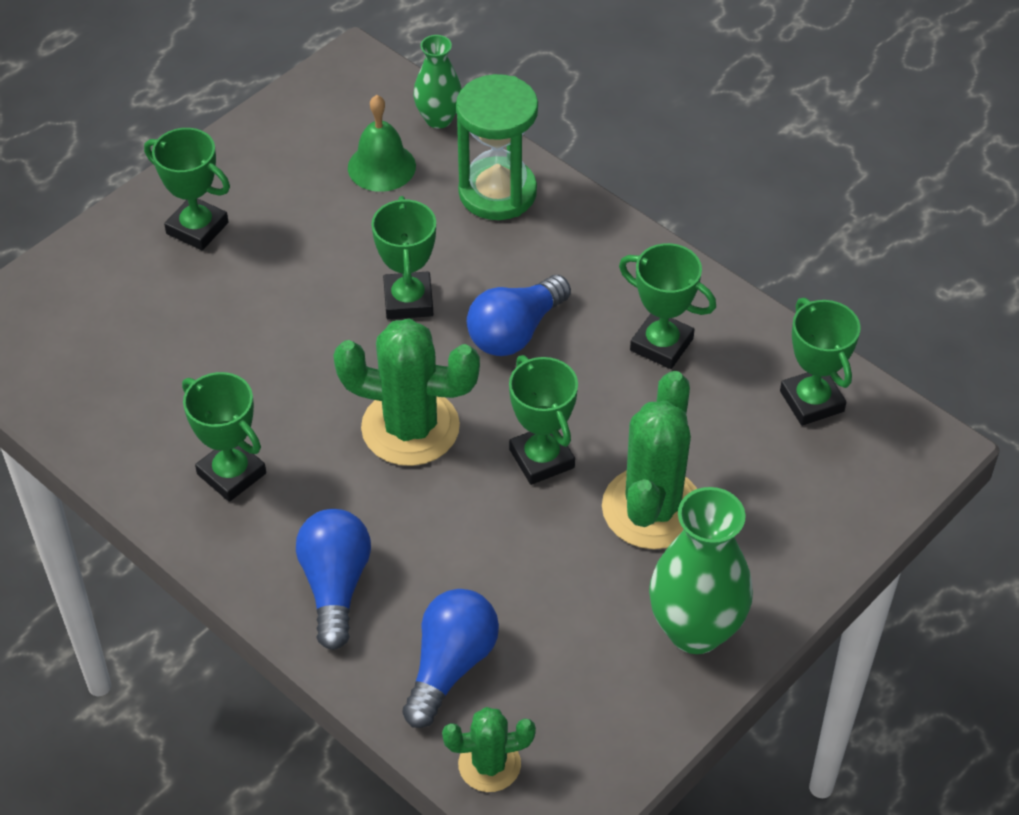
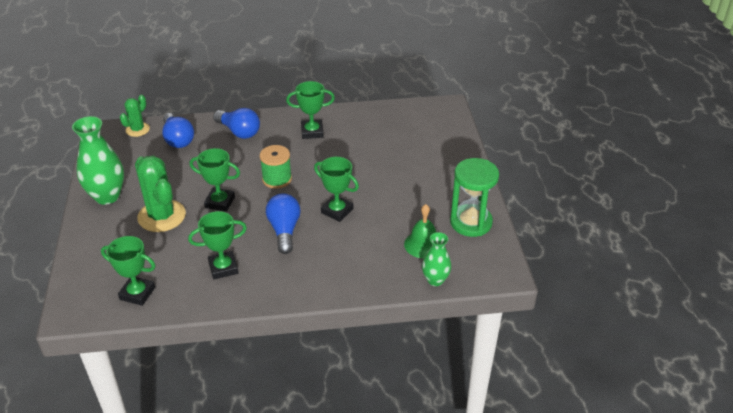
camera: 130 degrees right, 10 degrees down
green trophy [144,128,230,250] -> none
green cactus [333,318,480,466] -> green spool [260,145,292,189]
green hourglass [456,74,538,220] -> green hourglass moved to [450,158,499,237]

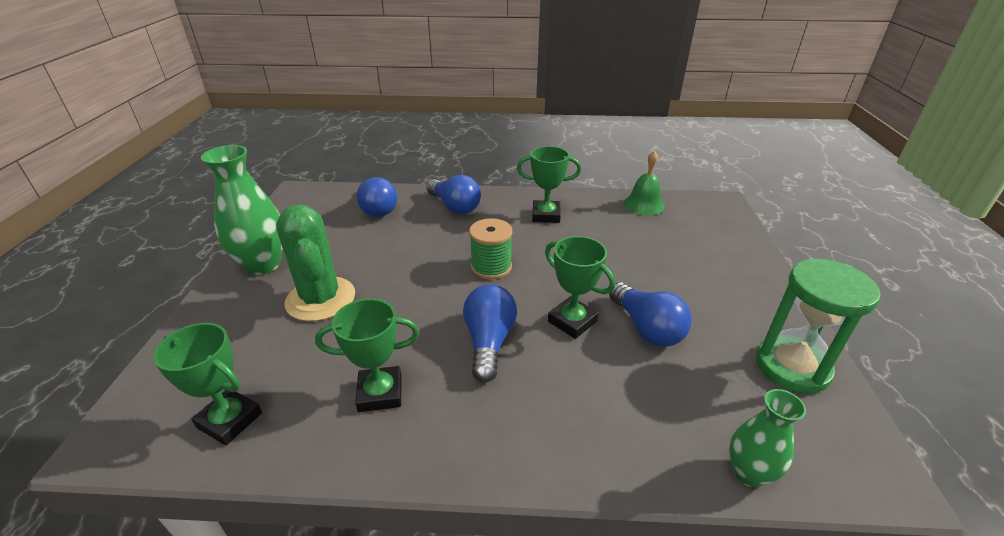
camera: 10 degrees right, 5 degrees down
green cactus [120,95,150,137] -> none
green trophy [190,148,240,212] -> none
green bell [404,204,436,258] -> green bell moved to [623,150,665,216]
none -> blue light bulb [609,282,692,347]

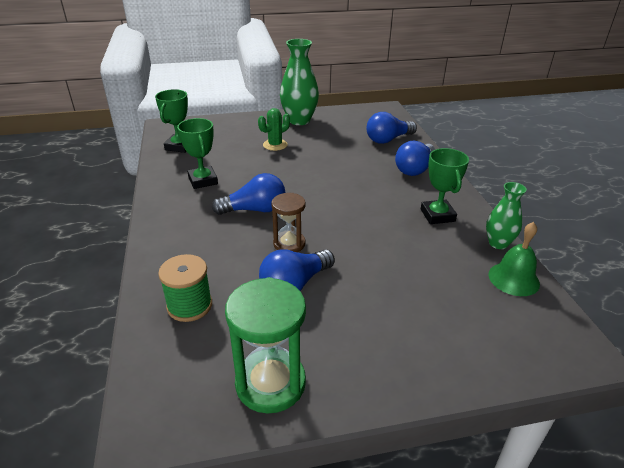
camera: 75 degrees right, 0 degrees up
green cactus [276,205,355,321] -> green cactus [258,108,290,151], size x0.57
green spool [469,218,513,279] -> green spool moved to [158,254,212,322]
green trophy [545,236,615,339] -> brown hourglass [271,193,306,252]
green vase [729,389,806,487] -> green vase moved to [486,182,527,249]

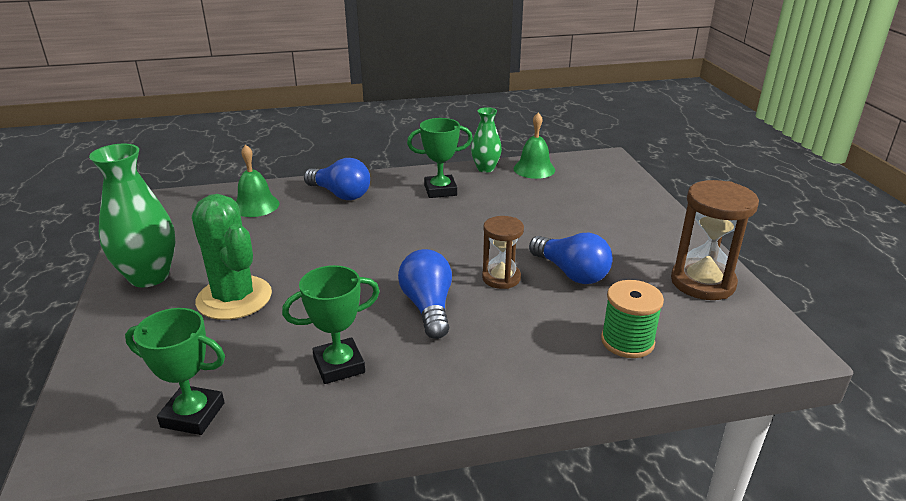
camera: 90 degrees left, 5 degrees down
green hourglass [225,277,306,414] -> brown hourglass [671,180,759,300]
green cactus [258,108,290,151] -> green cactus [192,194,272,320], size x1.77
blue light bulb [366,112,417,144] -> green bell [236,144,279,217]

